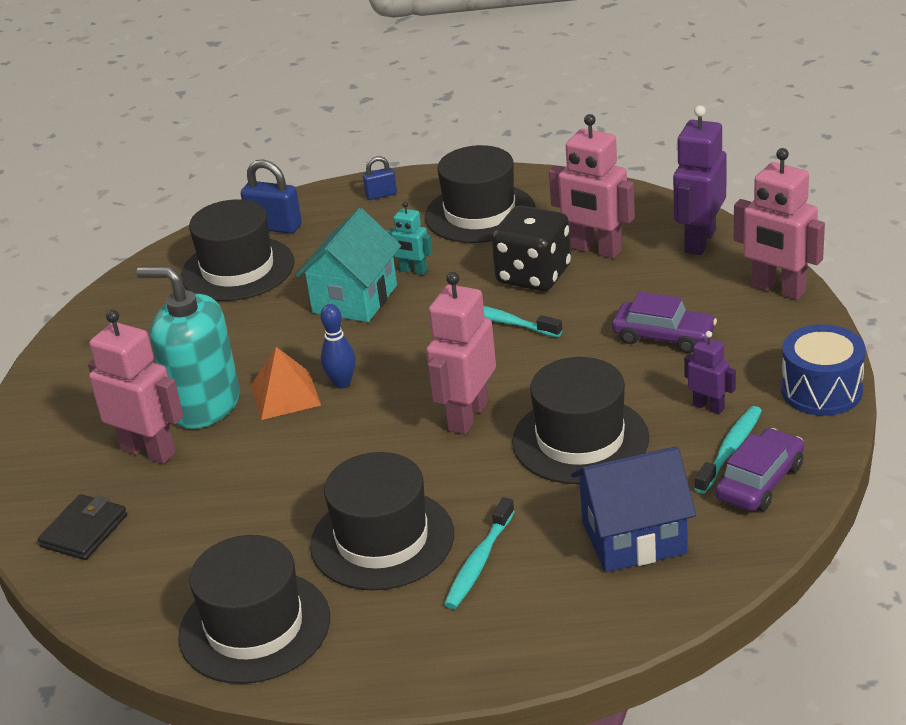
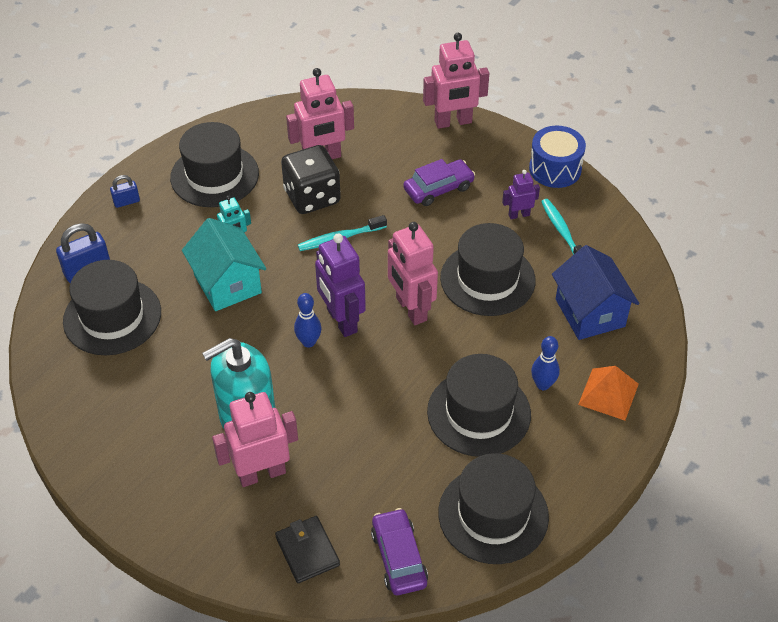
camera: 55 degrees left, 15 degrees up
orange pyramid [251,347,321,420] -> orange pyramid moved to [578,366,639,421]
blue padlock [363,156,397,200] -> blue padlock turned 45 degrees clockwise [110,175,140,208]
turquoise toothbrush [444,497,515,609] -> blue bowling pin [531,336,560,390]
blue house [571,446,696,572] -> blue house turned 45 degrees counterclockwise [552,245,639,340]
purple robot [673,105,727,255] -> purple robot moved to [315,234,366,337]
purple car [715,428,804,511] -> purple car moved to [371,508,428,595]

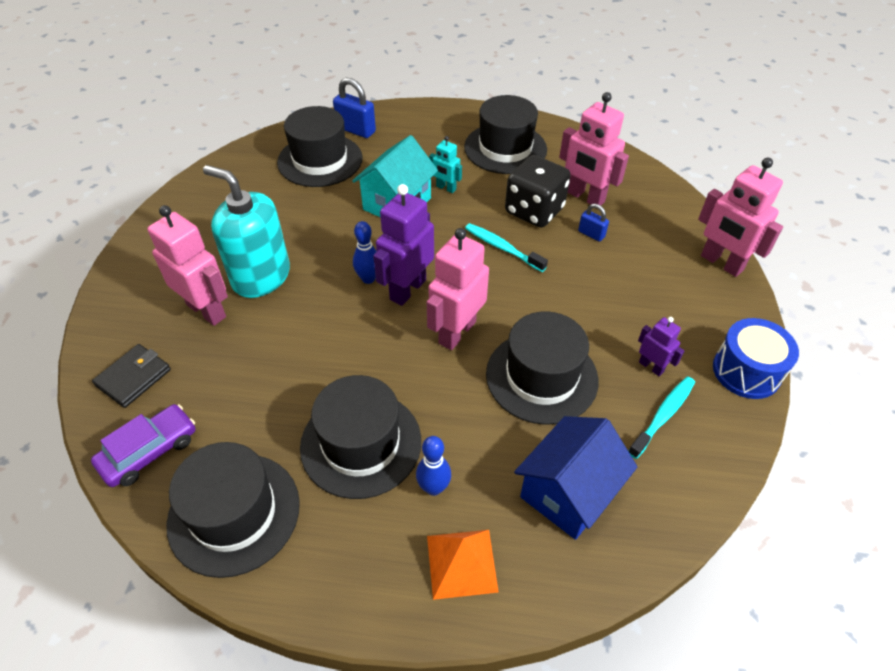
camera: 60 degrees right, 0 degrees up
blue padlock [110,175,140,208] -> blue padlock moved to [578,204,609,242]
purple car [403,159,475,206] -> none

